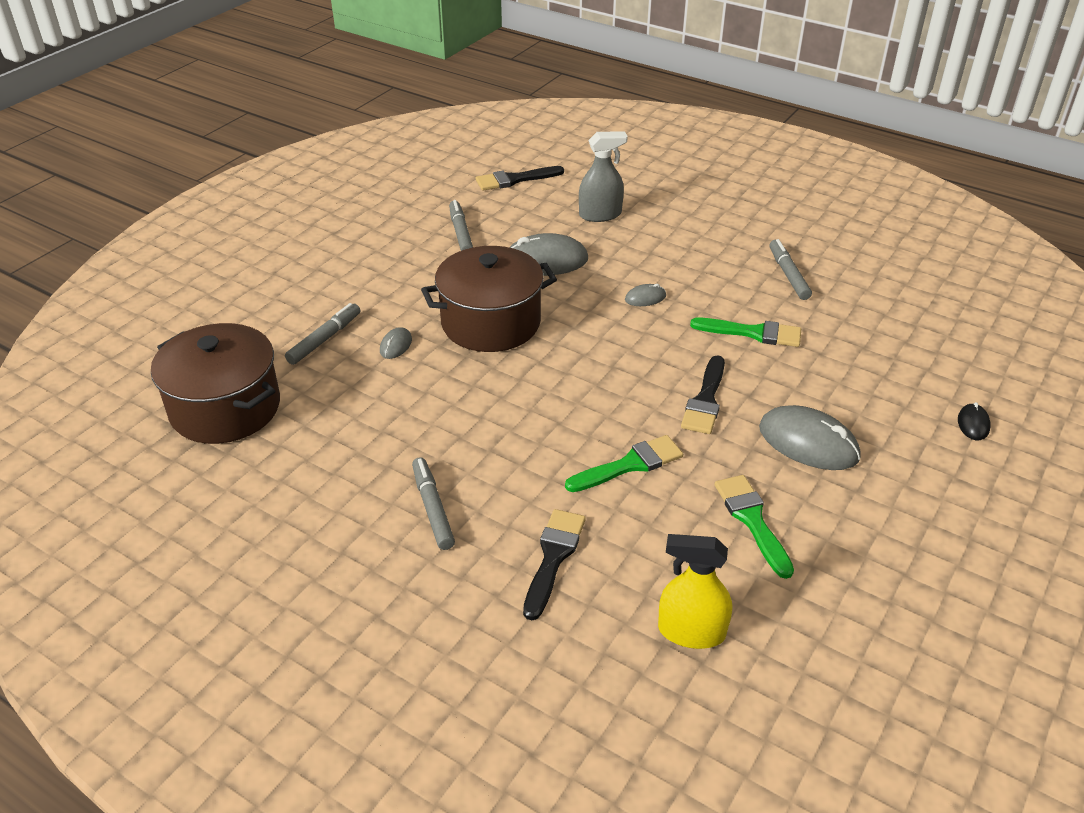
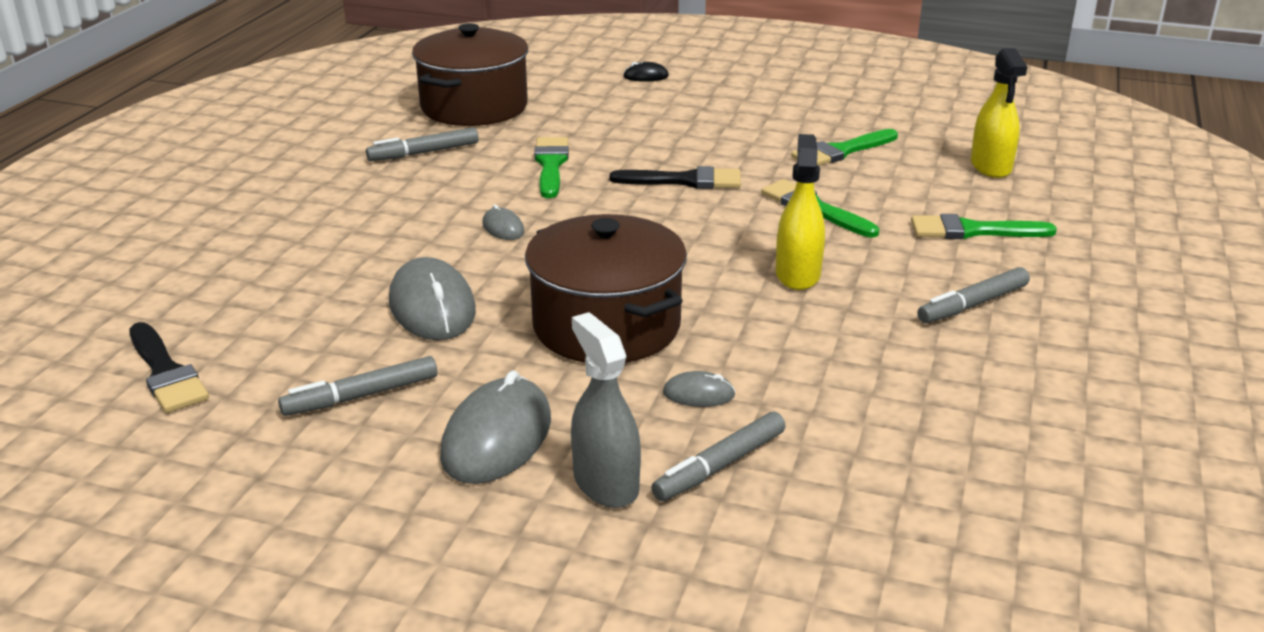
camera: 105 degrees left, 10 degrees down
brown pot [151,323,280,444] -> brown pot moved to [412,23,528,126]
grey marker [285,303,360,365] -> grey marker turned 60 degrees counterclockwise [651,412,786,501]
black brush [523,509,586,620] -> green brush [911,214,1057,239]
grey spray bottle [579,132,628,222] -> grey spray bottle moved to [571,312,641,508]
grey mouse [759,405,861,470] -> grey mouse moved to [440,370,551,484]
none -> yellow spray bottle [776,134,825,290]

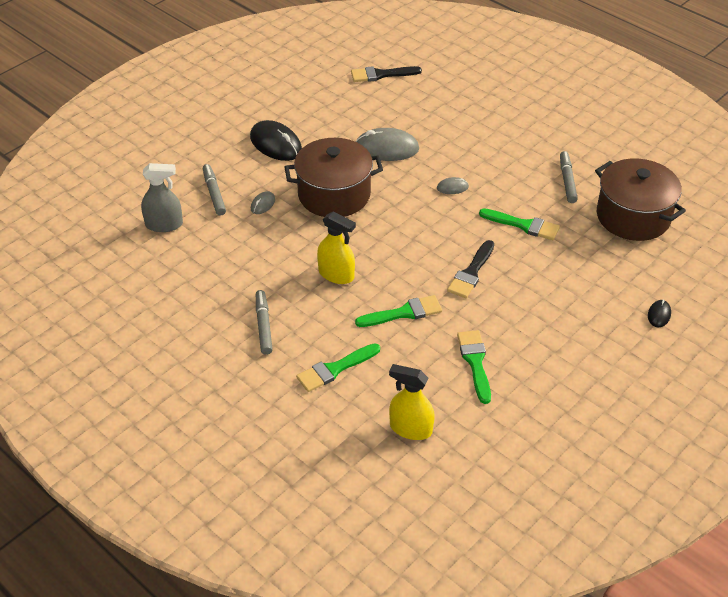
camera: 115 degrees right, 15 degrees up
grey marker [278,356,437,416] -> none
grey mouse [440,370,551,484] -> black mouse [250,120,302,161]
grey spray bottle [571,312,641,508] -> grey spray bottle moved to [141,163,183,232]
green brush [911,214,1057,239] -> green brush turned 150 degrees counterclockwise [296,343,380,392]

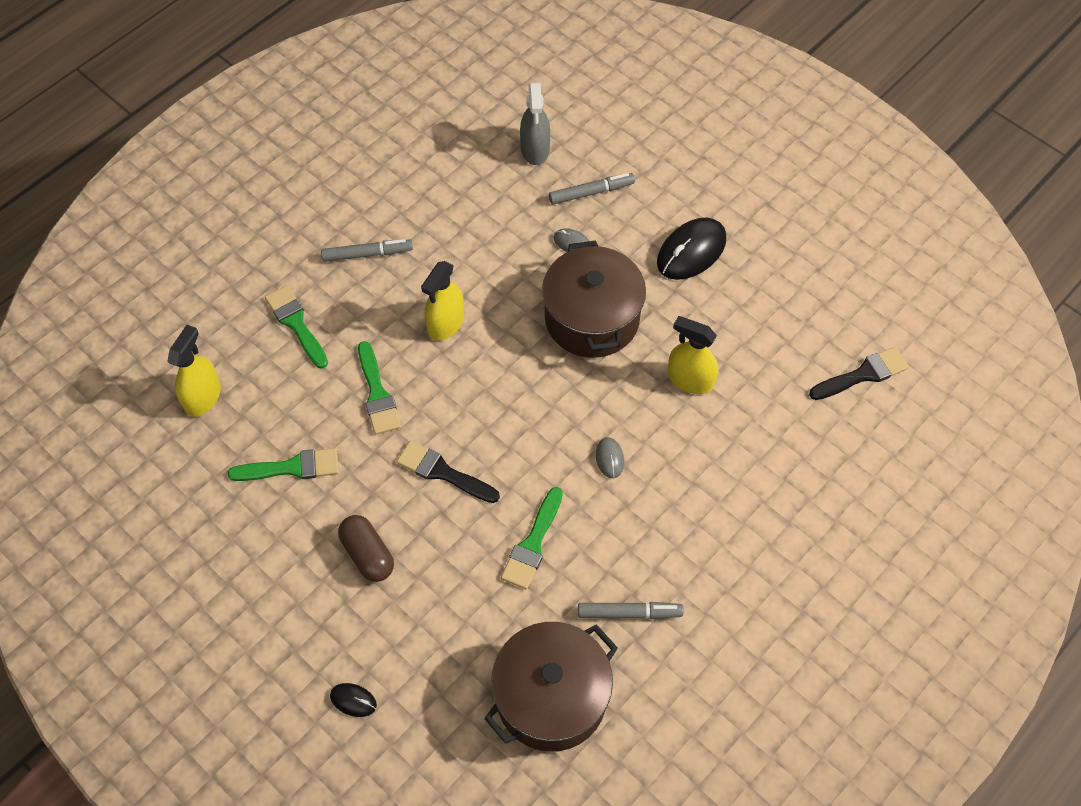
camera: 90 degrees right, 15 degrees up
black brush [351,66,422,82] -> black brush turned 75 degrees clockwise [809,347,909,400]
grey mouse [356,128,419,161] -> yellow spray bottle [668,316,718,394]
none -> brown capsule [338,515,394,582]

